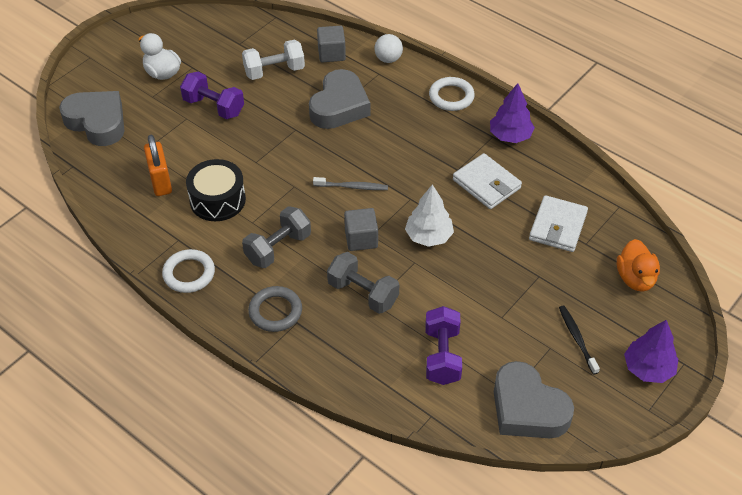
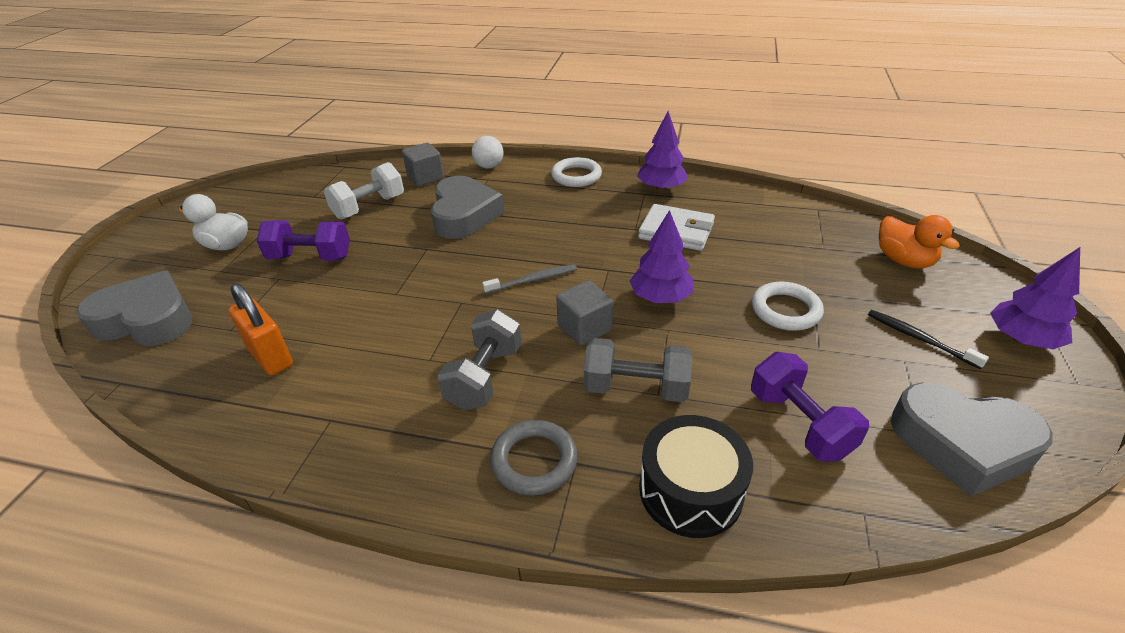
camera: 25 degrees left, 10 degrees down
white ring [162,249,215,293] -> white ring moved to [752,282,824,331]
black drum [186,159,246,221] -> black drum moved to [639,415,753,538]
white tree [405,184,454,247] -> purple tree [630,210,694,303]
white wallet [529,195,588,252] -> none

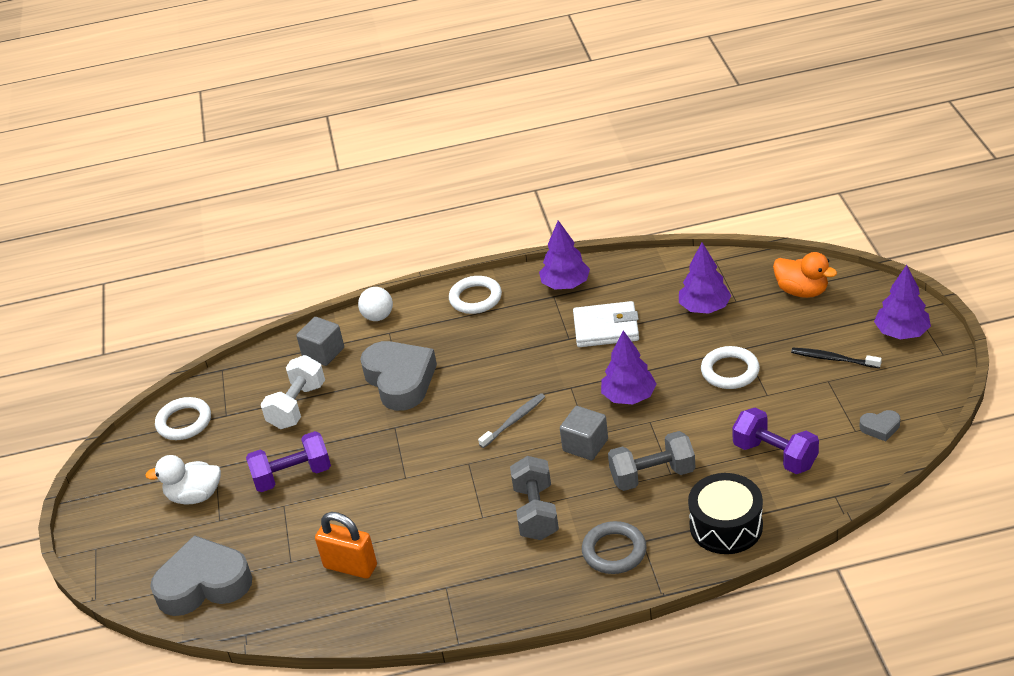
camera: 20 degrees left, 0 degrees up
grey heart [891,383,1053,496] -> grey heart [860,410,900,442], size x0.43
none -> white ring [155,397,211,440]
none -> purple tree [679,242,731,314]

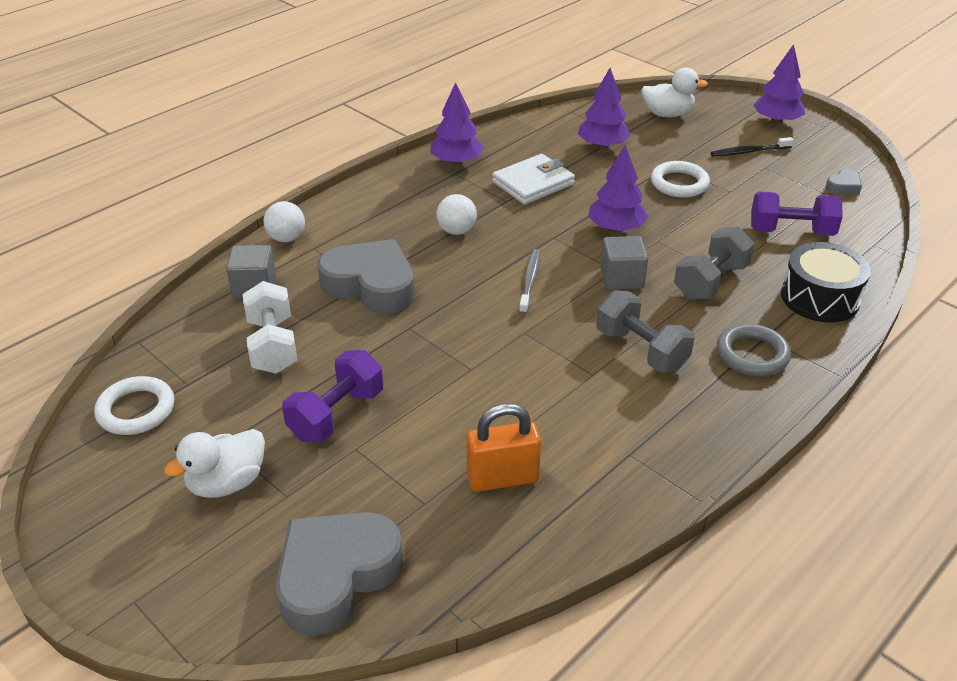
camera: 40 degrees left, 0 degrees up
white ring [449,276,502,314] -> none
orange duck [773,252,837,298] -> white duck [641,68,708,117]
none -> white ball [437,194,477,235]

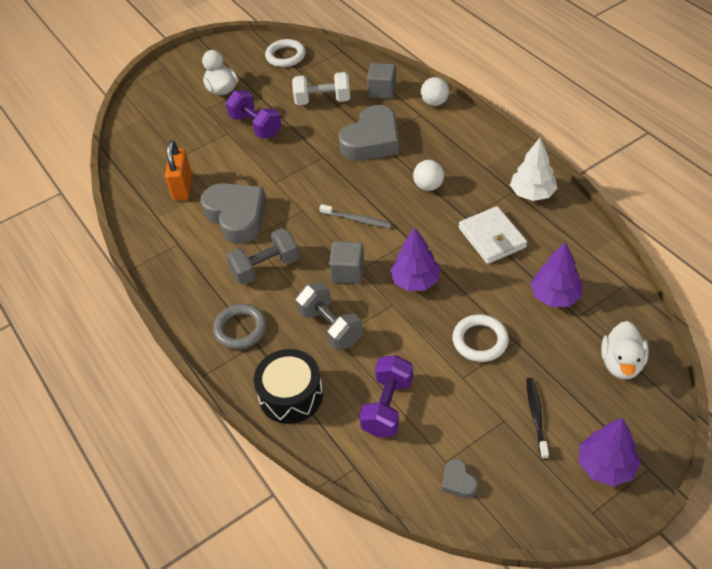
camera: 105 degrees right, 10 degrees up
grey heart [276,512,403,636] -> grey heart moved to [201,183,266,244]
purple tree [431,82,484,165] -> white tree [510,138,558,201]

